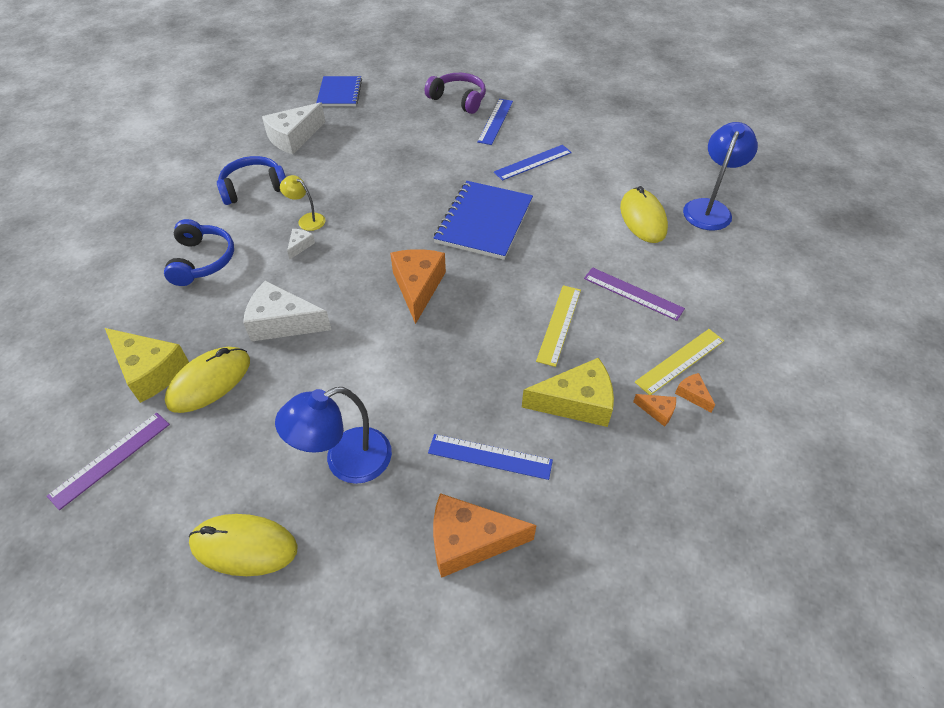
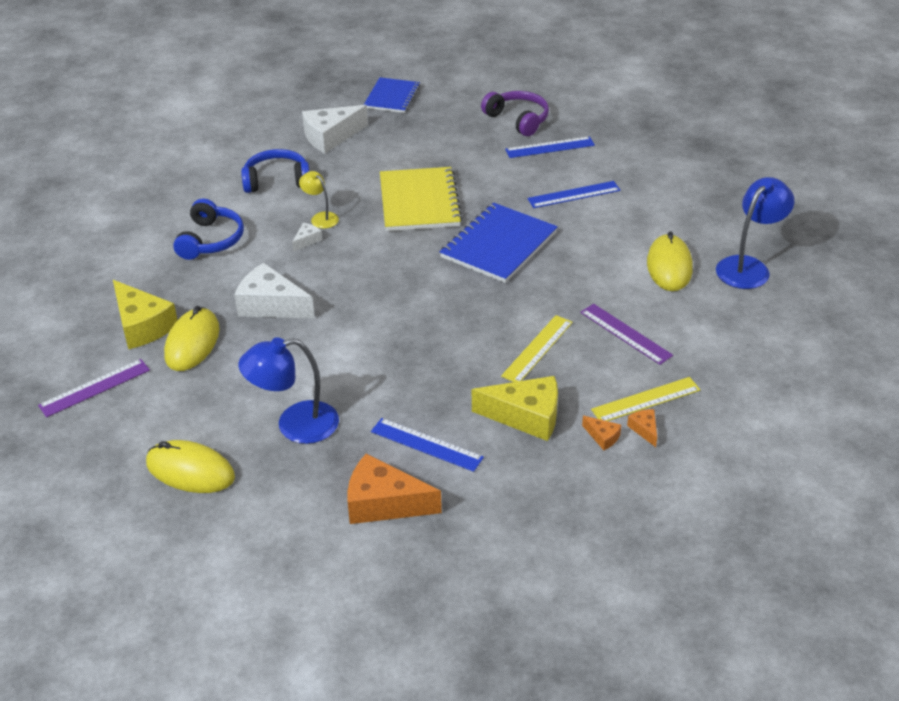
camera: 15 degrees right, 10 degrees down
yellow mouse [165,347,250,413] -> yellow mouse turned 45 degrees counterclockwise [164,306,220,371]
orange cheese [390,249,446,324] -> none
blue ruler [477,99,513,145] -> blue ruler turned 45 degrees clockwise [505,136,595,158]
none -> yellow notebook [380,167,463,231]

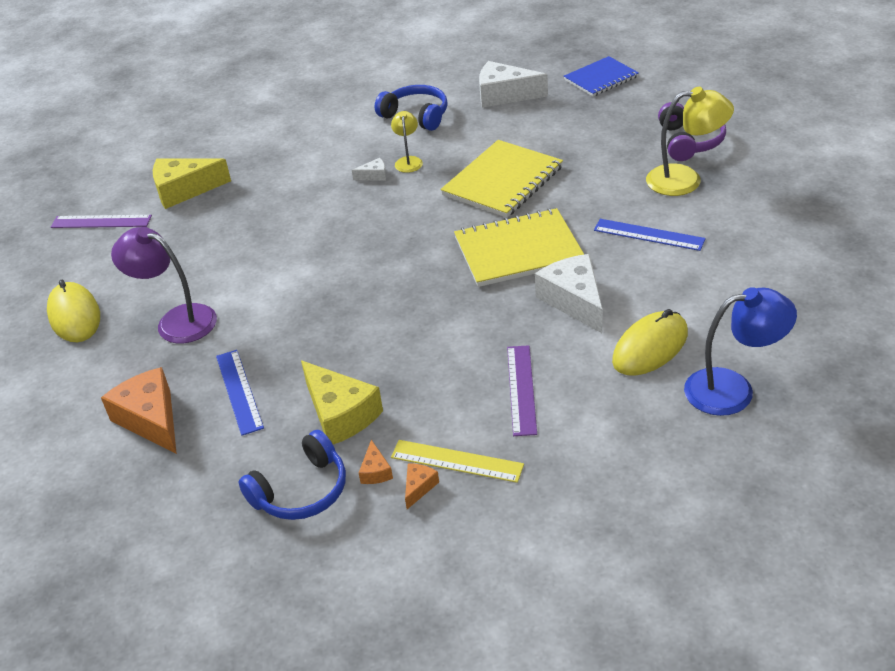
camera: 45 degrees right, 0 degrees up
yellow cheese [113,280,177,350] -> yellow cheese turned 75 degrees clockwise [153,158,231,209]
yellow mouse [164,306,220,371] -> none
blue headphones [173,199,244,260] -> blue headphones moved to [239,430,346,520]
white cheese [234,263,315,319] -> white cheese moved to [535,254,603,333]
blue lamp [238,337,339,444] -> purple lamp [111,227,217,343]
blue notebook [440,203,558,283] -> yellow notebook [454,208,585,287]
yellow ruler [501,315,573,382] -> none
blue ruler [505,136,595,158] -> yellow lamp [646,87,734,196]

